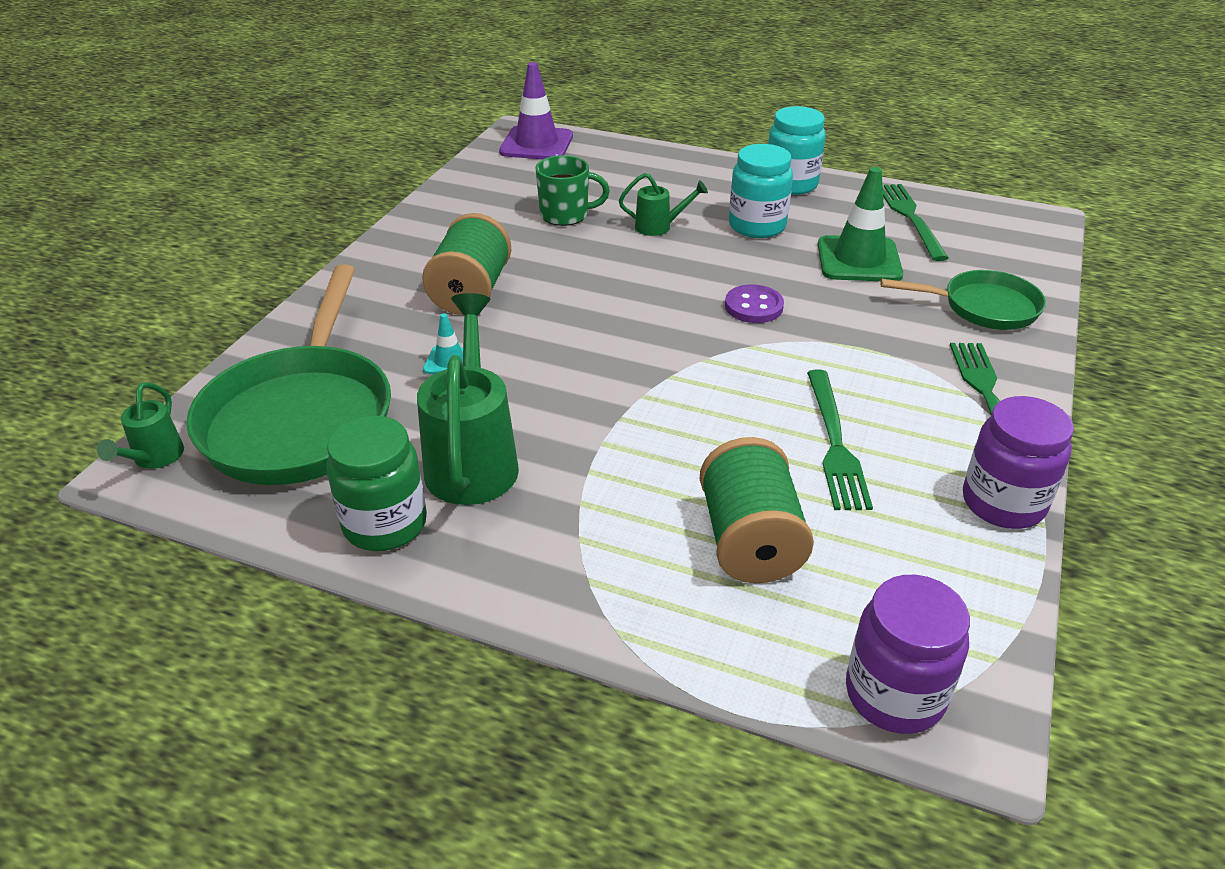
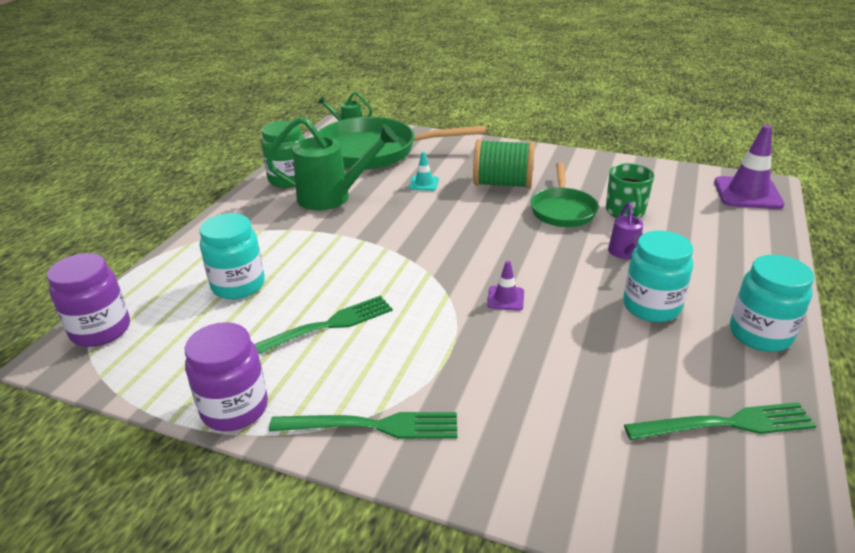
camera: 90 degrees right, 5 degrees down
green watering can [619,173,708,236] -> purple watering can [608,202,643,259]
green spool [700,437,814,583] -> turquoise jar [199,213,265,299]
purple button [725,284,784,323] -> purple traffic cone [487,261,524,311]
green fork [807,370,873,510] -> green fork turned 150 degrees clockwise [254,295,393,354]
green traffic cone [818,167,903,281] -> none
green pan [881,270,1046,330] -> green pan moved to [530,162,599,227]

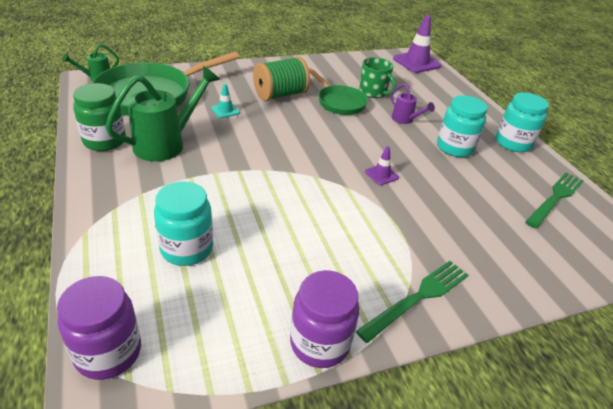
camera: 45 degrees left, 5 degrees up
green fork [254,295,393,354] -> none

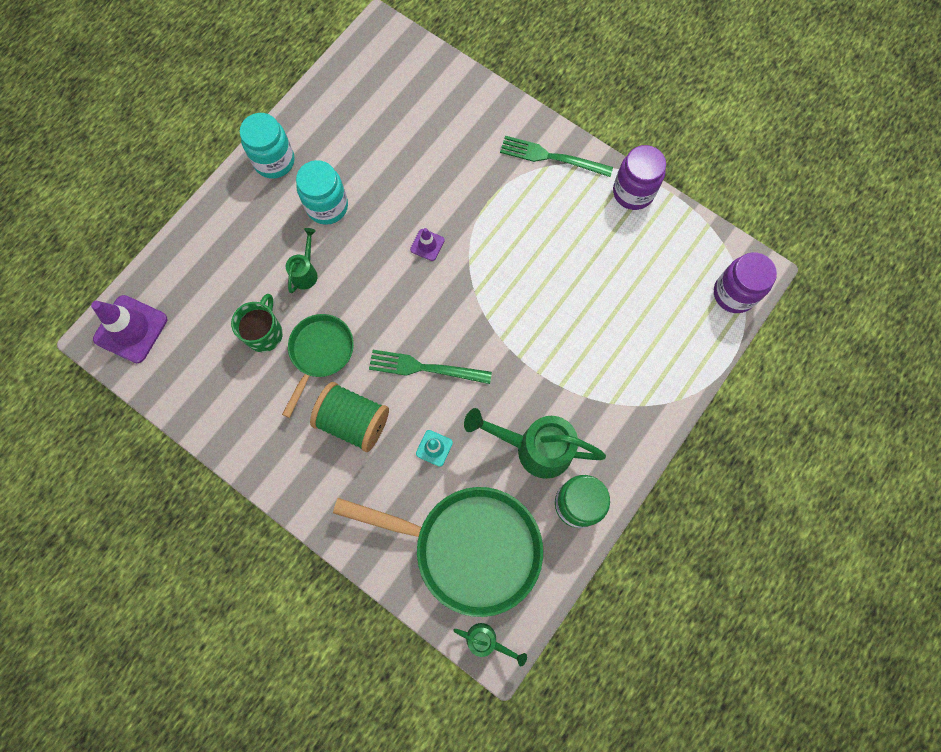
camera: 120 degrees left, 35 degrees up
turquoise jar [154,181,213,266] -> none
purple watering can [390,84,435,124] -> green watering can [286,228,318,293]
green fork [525,173,584,228] -> green fork moved to [369,350,492,384]

